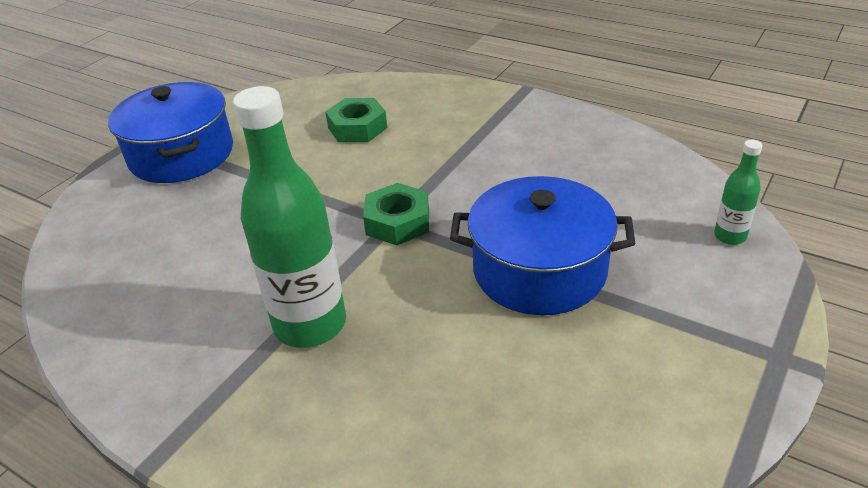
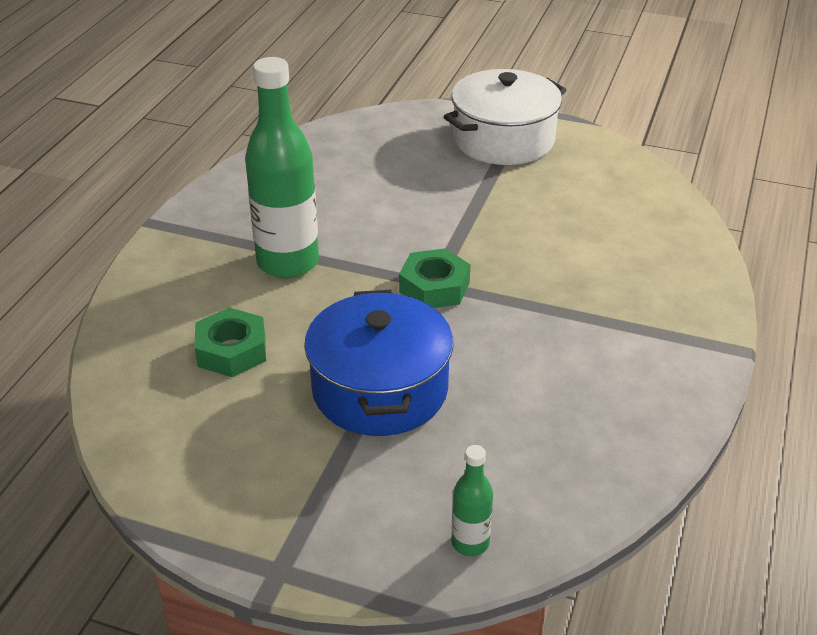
camera: 75 degrees right, 0 degrees up
blue pot [108,82,233,183] -> white pot [444,69,566,165]
green nut [325,98,387,142] -> green nut moved to [195,307,266,377]

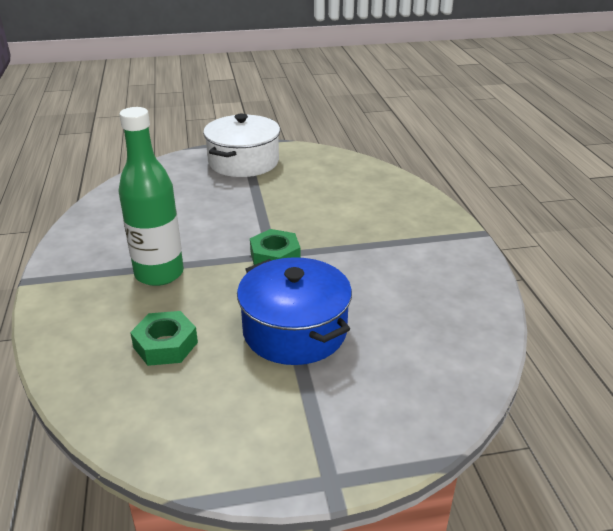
camera: 30 degrees left, 5 degrees down
green bottle [451,445,493,556] -> none

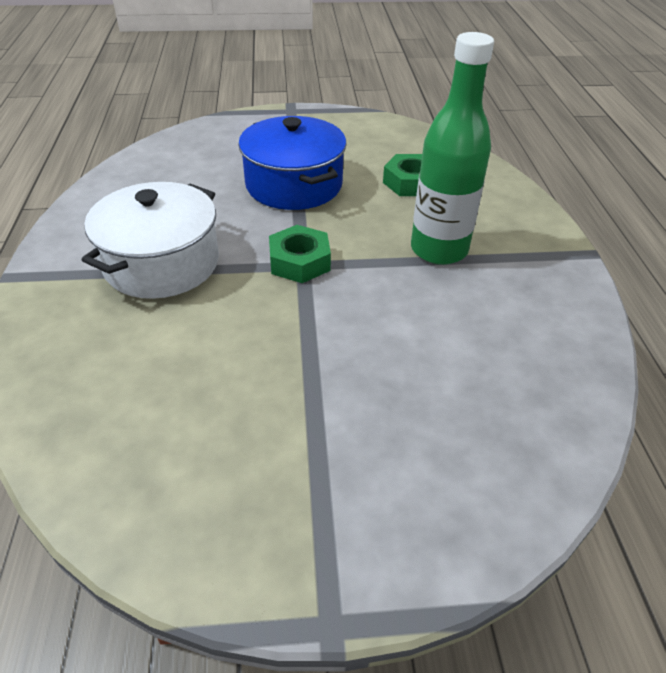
camera: 175 degrees left, 10 degrees up
white pot [203,114,280,177] -> white pot moved to [82,182,219,299]

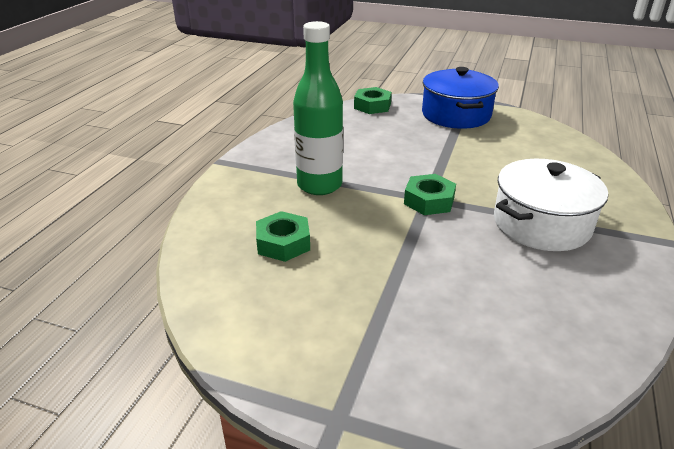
camera: 155 degrees left, 10 degrees down
blue pot [238,116,347,210] -> blue pot moved to [422,67,499,129]
none -> green nut [354,87,392,114]

